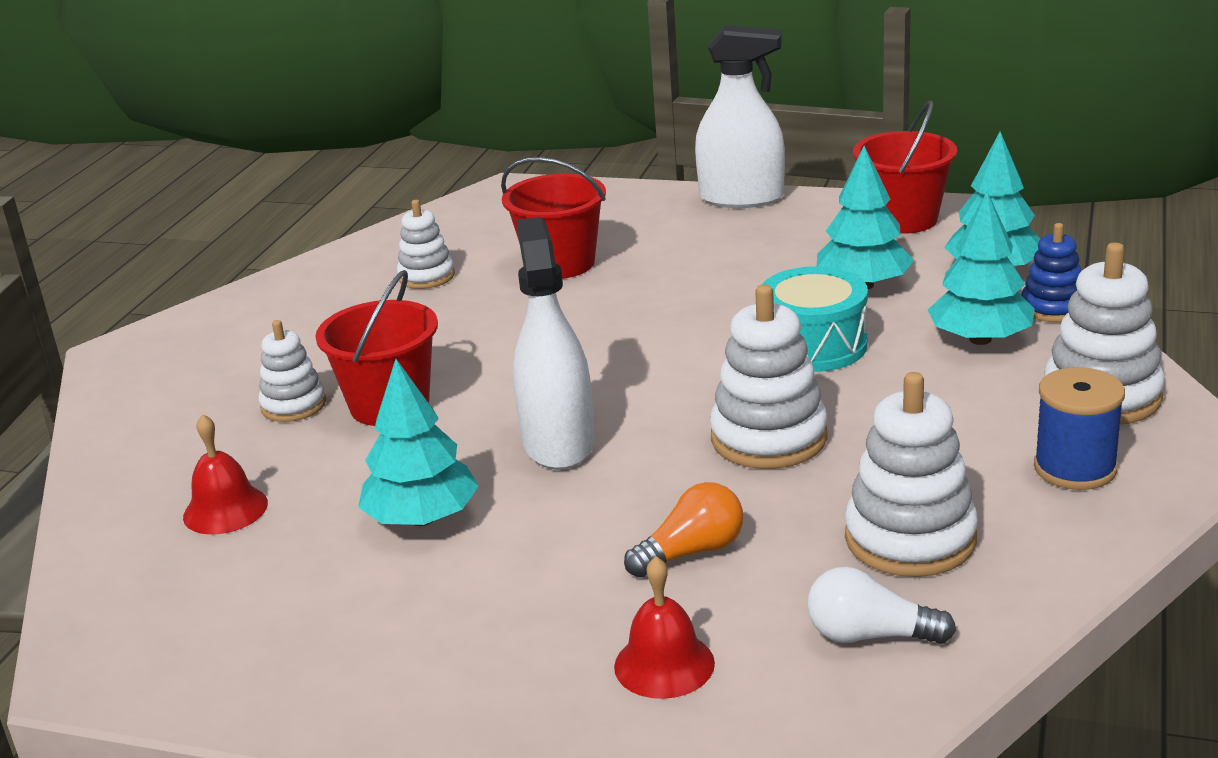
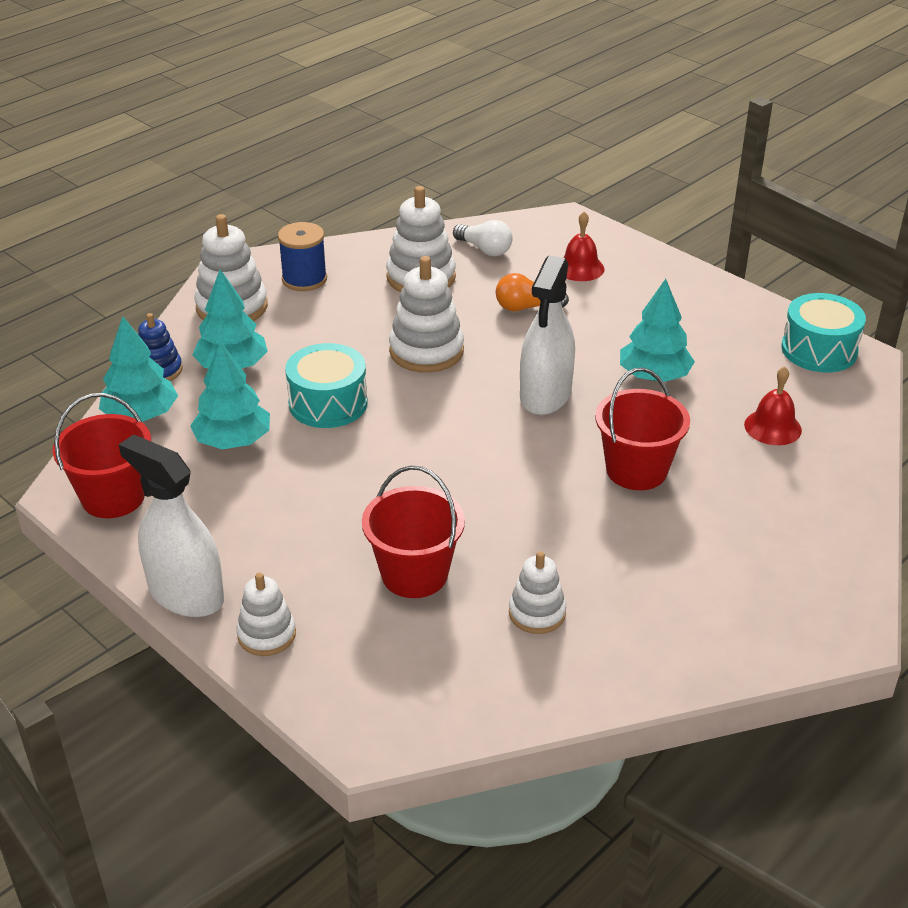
camera: 155 degrees left, 10 degrees up
white stacking toy [259,320,326,422] -> white stacking toy moved to [237,573,296,656]
none -> turquoise drum [781,293,866,372]

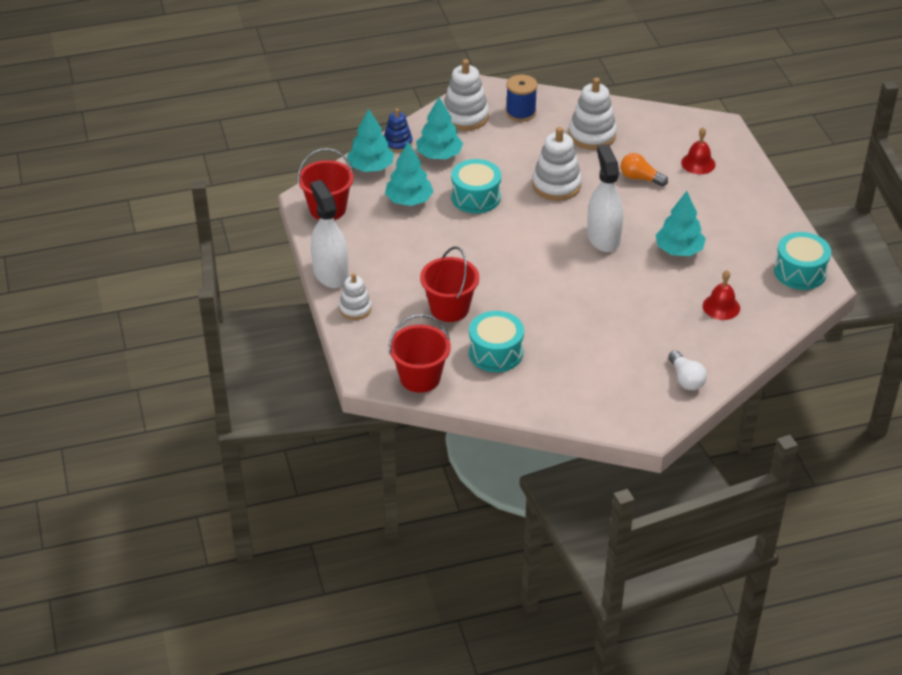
camera: 30 degrees right, 5 degrees up
white light bulb [453,220,513,256] -> white light bulb moved to [668,351,707,390]
white stacking toy [509,551,566,634] -> turquoise drum [469,311,524,372]
white spray bottle [520,255,575,415] -> white spray bottle turned 120 degrees clockwise [587,144,623,252]
red bucket [595,368,690,490] -> red bucket moved to [389,314,451,393]

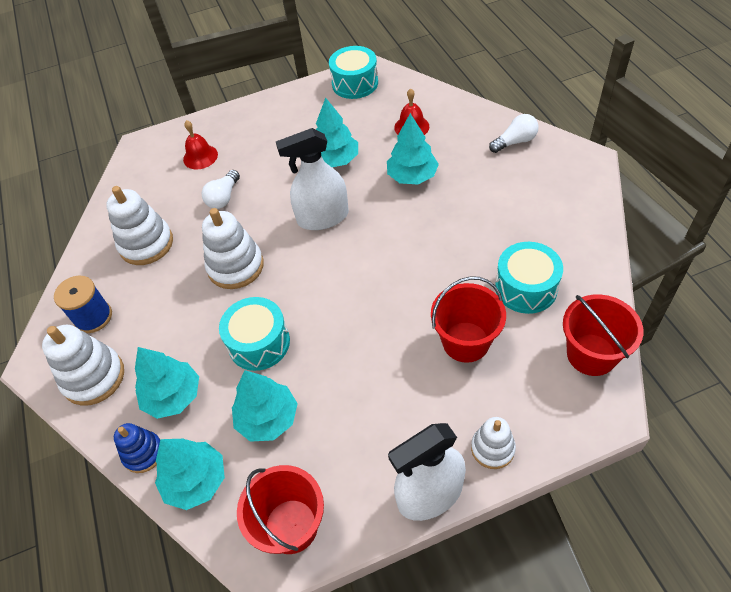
camera: 90 degrees left, 10 degrees up
orange light bulb [620,153,668,186] -> white light bulb [202,170,240,209]
none -> turquoise tree [387,113,439,184]

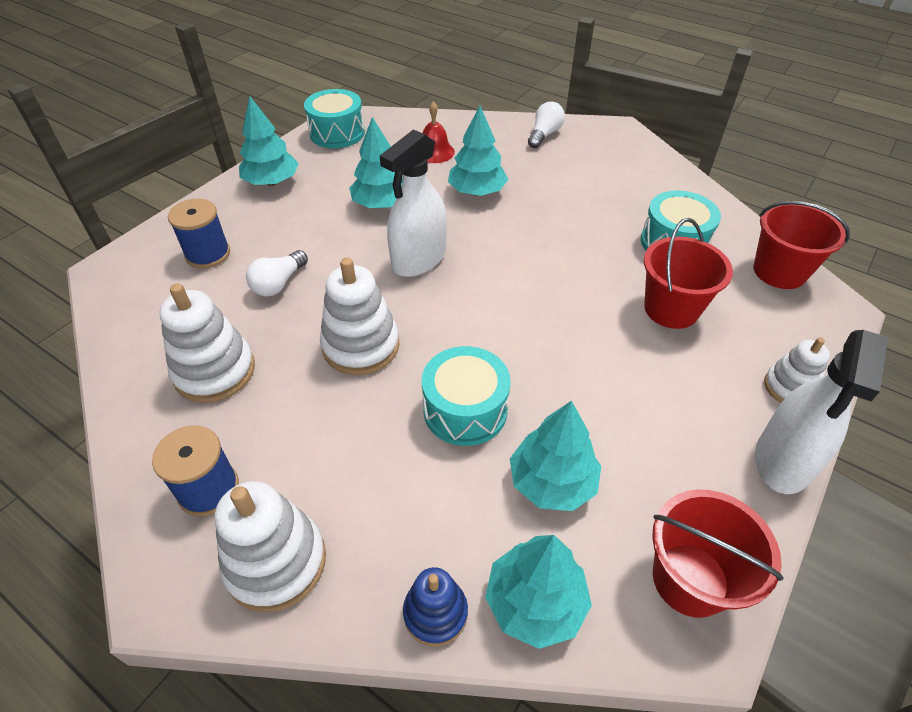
camera: 40 degrees left, 5 degrees down
turquoise tree [135,347,199,419] -> turquoise tree moved to [239,96,299,186]
red bell [183,120,218,170] -> blue spool [168,198,230,269]
white light bulb [202,170,240,209] -> white light bulb turned 45 degrees clockwise [246,250,308,297]

